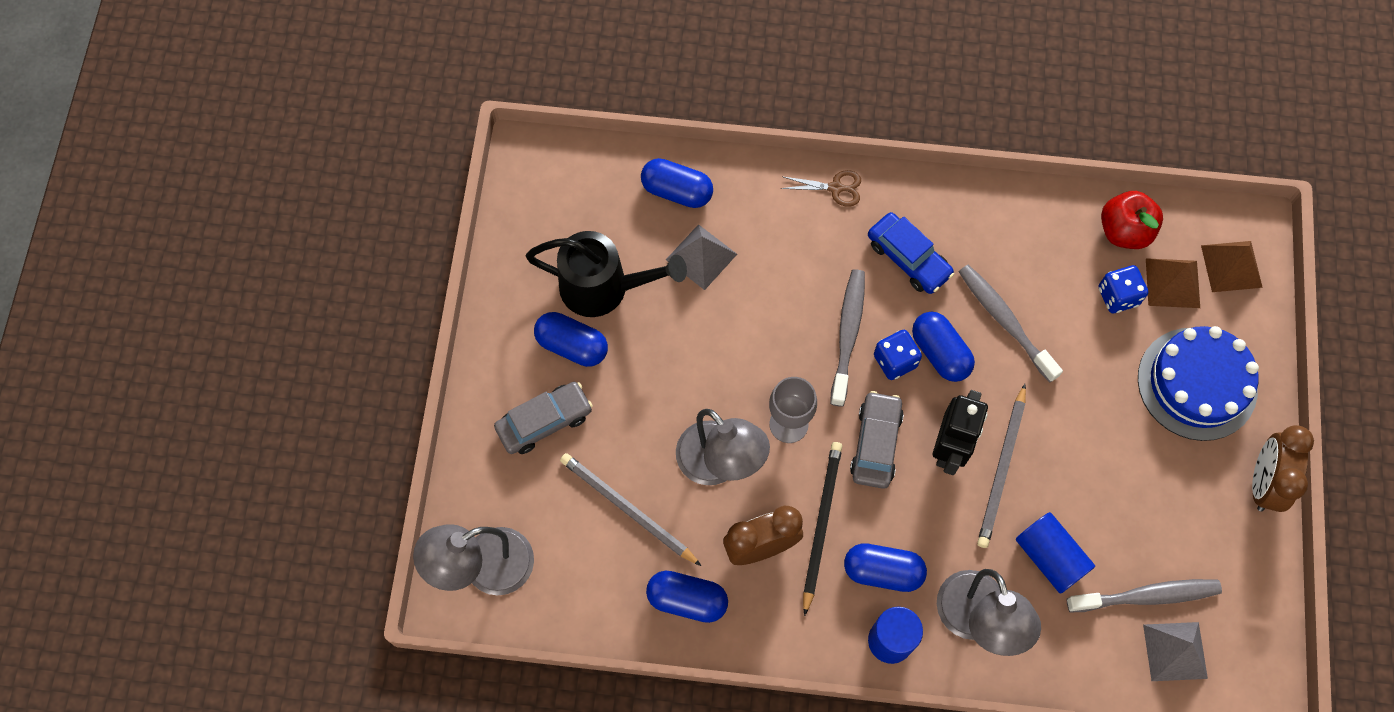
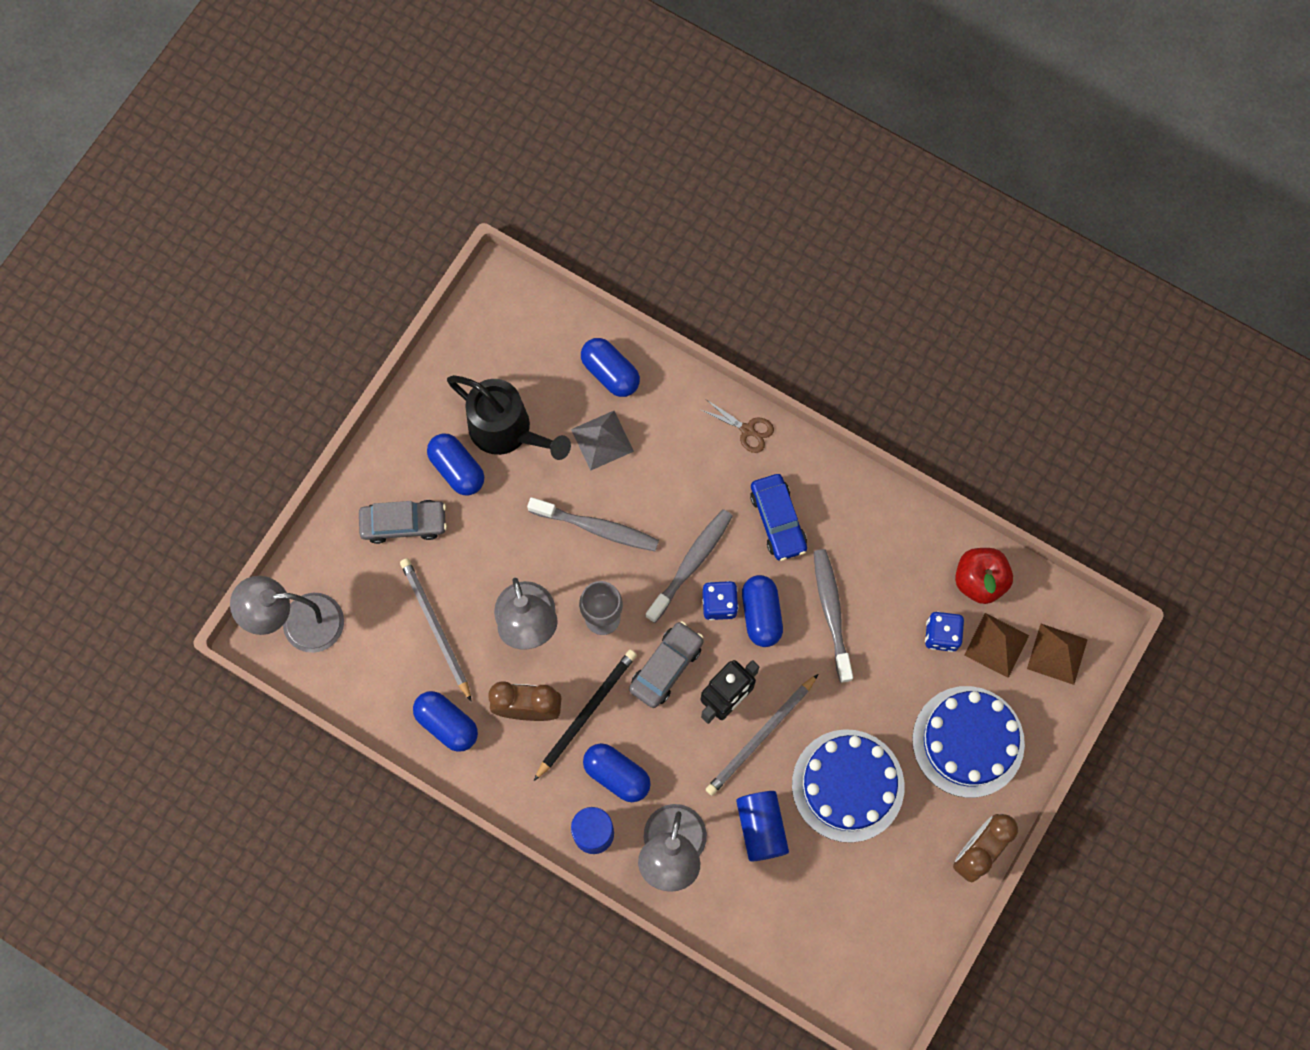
camera: 25 degrees right, 5 degrees up
grey toothbrush [1067,579,1222,612] -> grey toothbrush moved to [527,497,659,551]
grey pyramid [1143,622,1208,681] -> none
none -> blue cake [792,729,905,843]

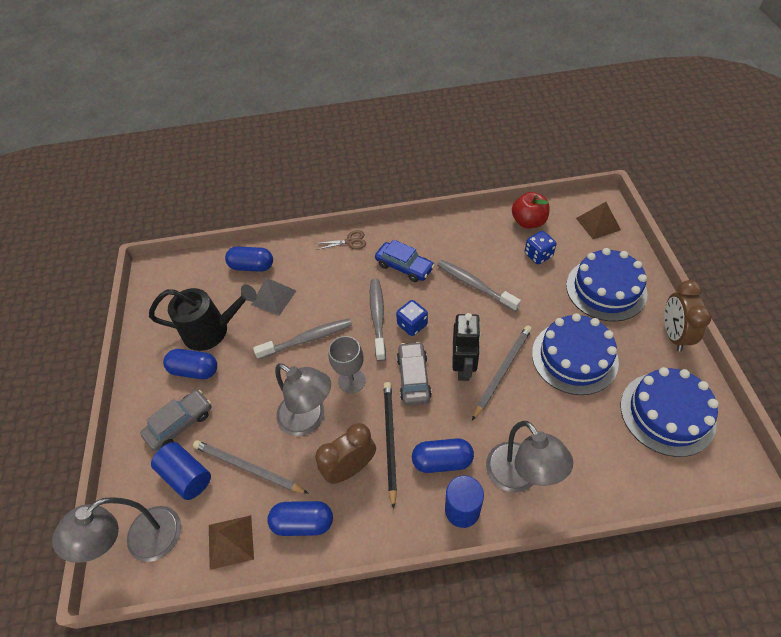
camera: 35 degrees left, 20 degrees down
grey pencil [705,674,818,796] -> grey pencil turned 150 degrees counterclockwise [472,325,532,421]
blue cylinder [736,791,789,862] -> blue cylinder moved to [151,442,211,500]
blue capsule [742,575,783,647] -> none
brown pyramid [964,613,1029,678] -> brown pyramid moved to [209,515,254,570]
none -> blue cake [621,367,719,457]

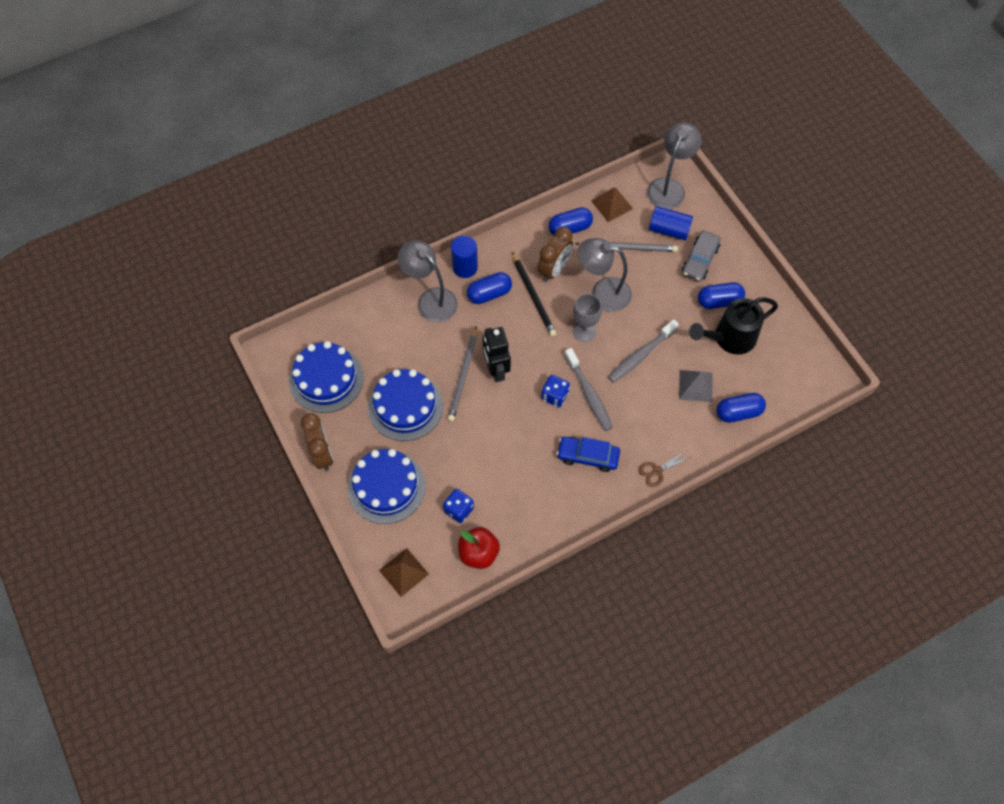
camera: 155 degrees right, 10 degrees up
grey car [397,341,432,405] -> none
grey toothbrush [437,260,521,312] -> none

